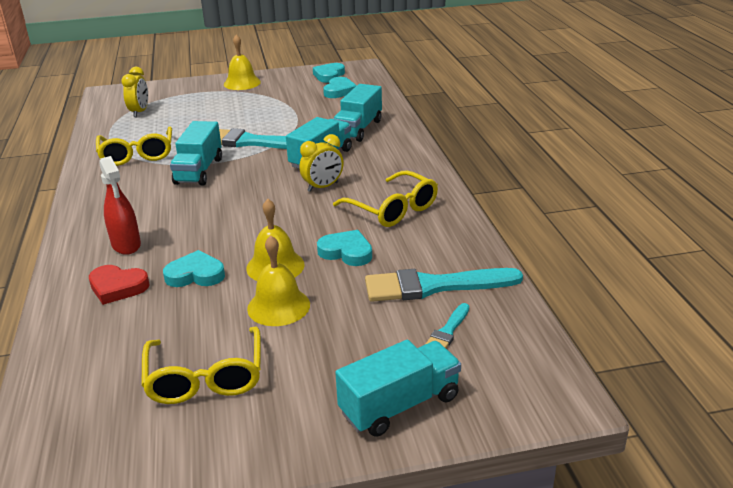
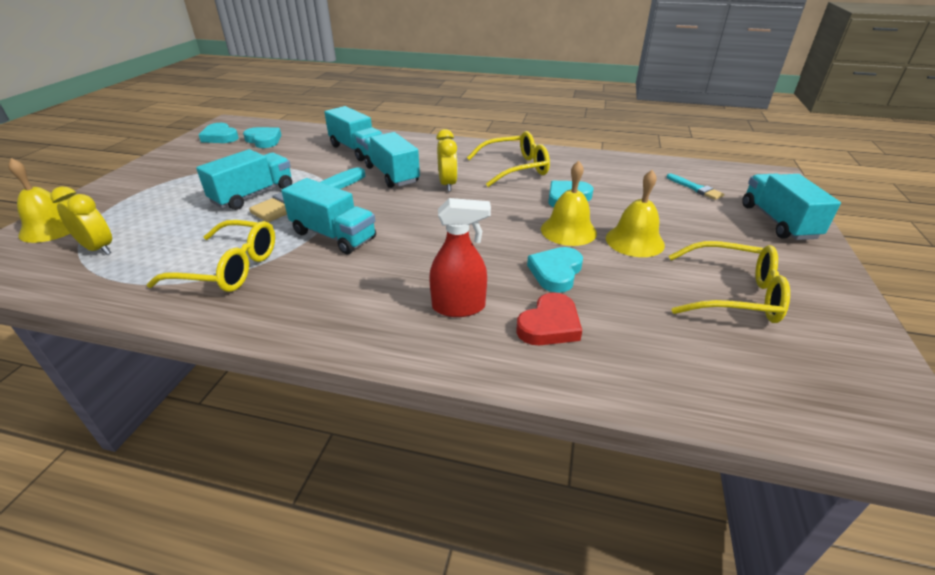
camera: 65 degrees left, 5 degrees up
yellow bell [224,34,261,90] -> yellow bell moved to [8,158,70,243]
turquoise brush [365,268,523,302] -> none
none -> turquoise truck [196,149,292,210]

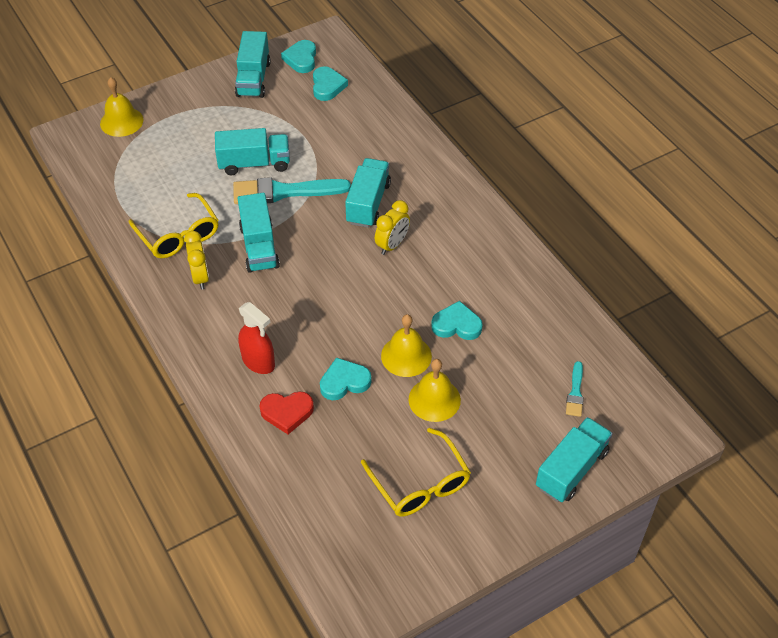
camera: 45 degrees right, 15 degrees up
yellow clock [51,186,112,255] -> yellow clock moved to [184,231,209,290]
turquoise truck [324,106,383,161] -> turquoise truck moved to [235,31,271,98]
yellow glasses [467,131,550,187] -> none

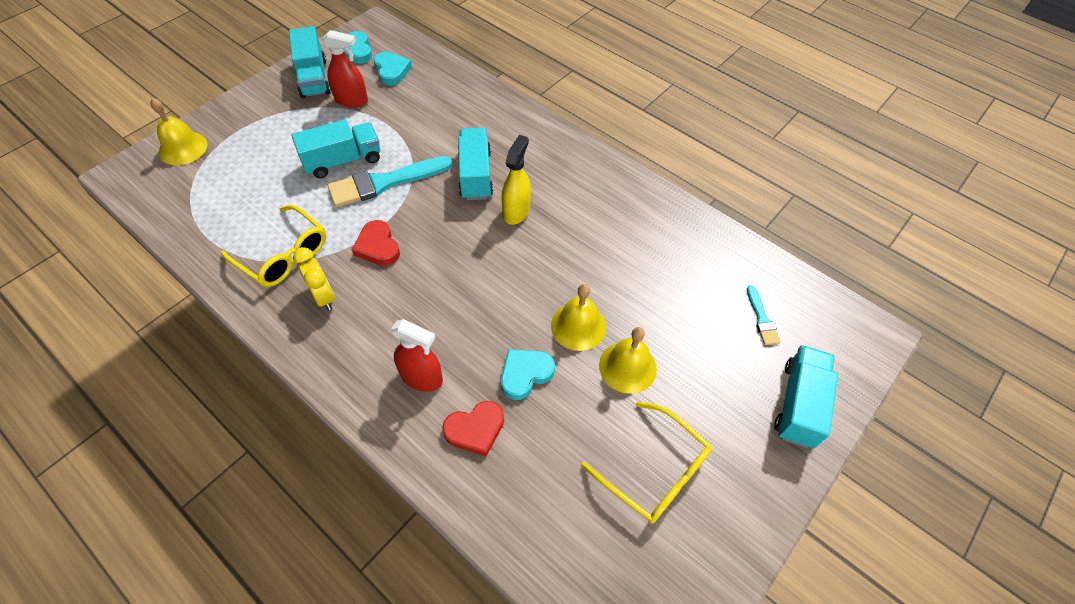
camera: 20 degrees left, 5 degrees up
turquoise truck [237,193,280,273] -> red heart [352,220,400,266]
yellow clock [375,200,410,255] -> yellow spray bottle [502,135,531,225]
turquoise heart [431,301,483,340] -> none
none -> red spray bottle [322,30,368,108]

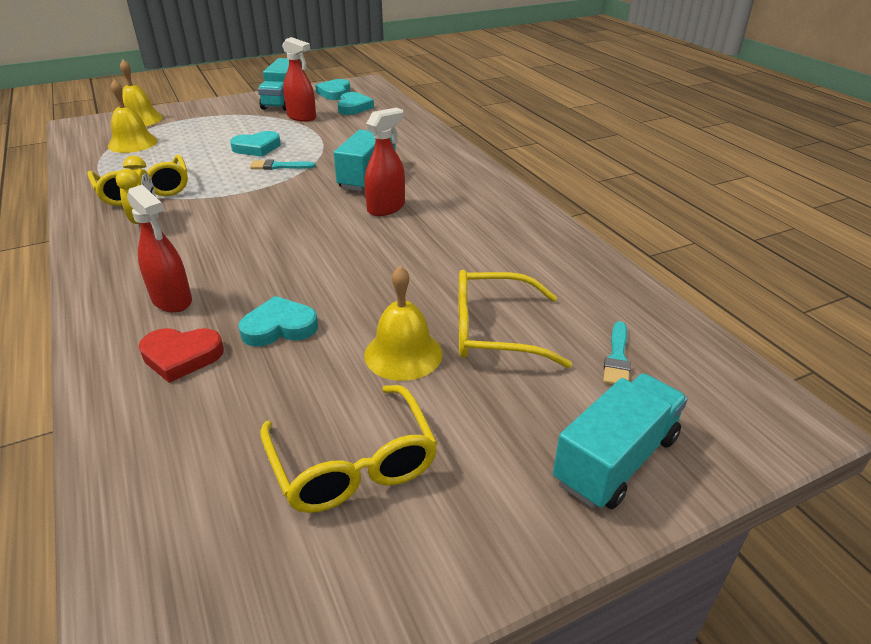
camera: 25 degrees right, 20 degrees down
turquoise truck [292,120,380,178] -> turquoise heart [230,131,281,157]
turquoise brush [327,156,452,207] -> turquoise brush [250,160,316,170], size x0.49
red heart [352,220,400,266] -> none
yellow spray bottle [502,135,531,225] -> red spray bottle [364,108,405,216]
yellow bell [551,284,606,351] -> yellow bell moved to [108,80,158,153]
none -> yellow glasses [458,270,572,368]

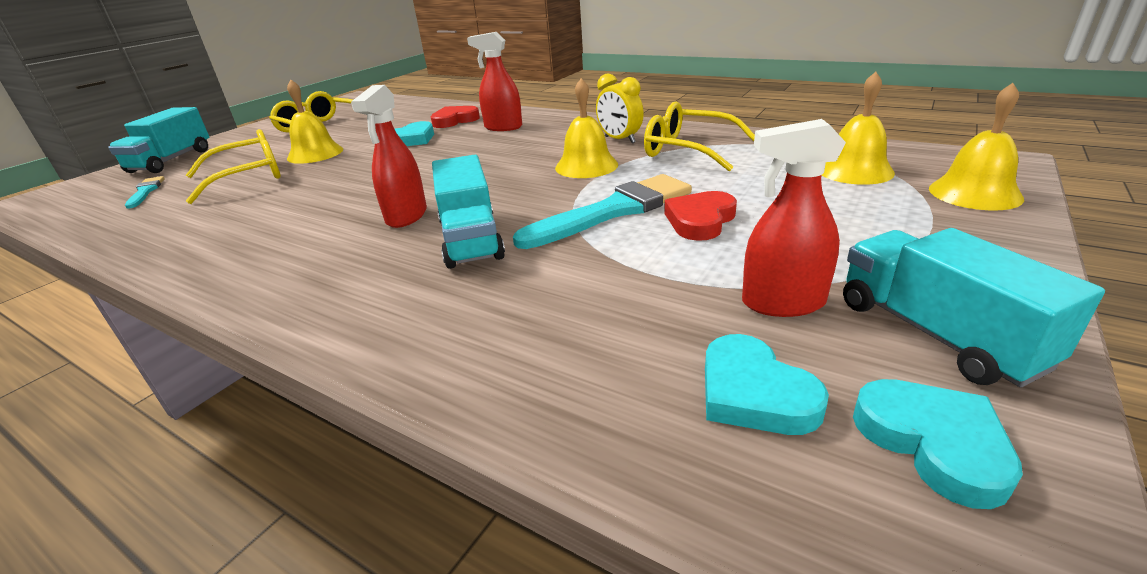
camera: 150 degrees right, 5 degrees down
turquoise heart [230,131,281,157] -> red heart [664,191,737,241]
turquoise brush [250,160,316,170] -> turquoise brush [513,174,692,249], size x2.05
none -> yellow bell [555,78,618,178]

